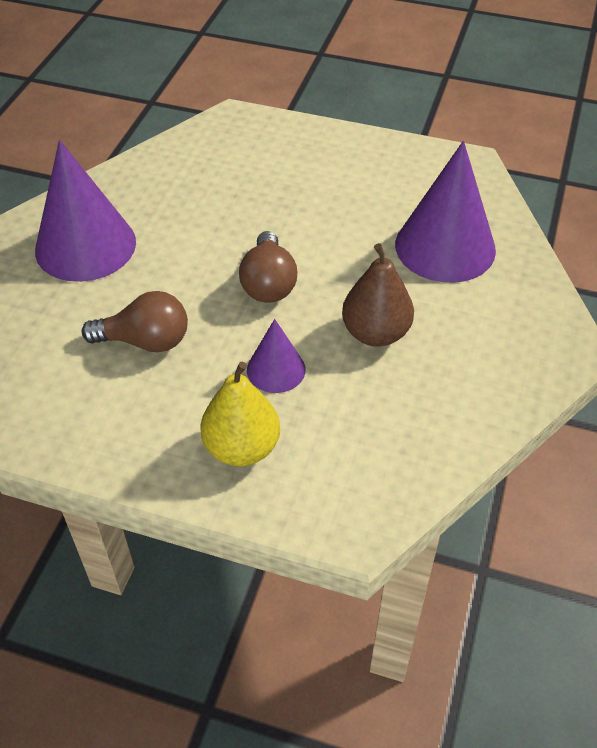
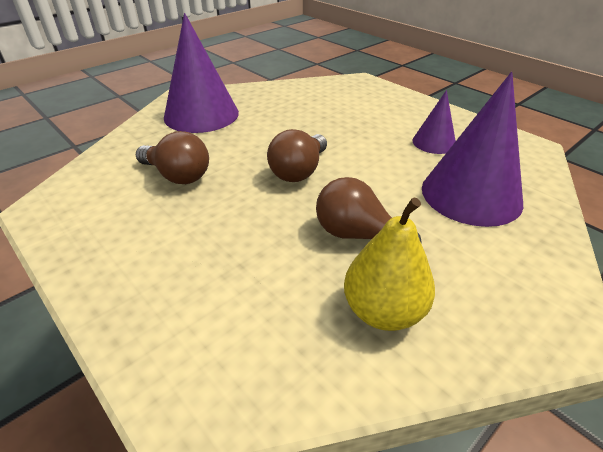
camera: 30 degrees right, 10 degrees down
yellow pear [201,362,280,466] -> yellow pear moved to [344,198,435,331]
purple cone [247,319,306,393] -> purple cone moved to [412,90,456,154]
brown pear [342,243,414,347] -> brown light bulb [316,177,422,244]

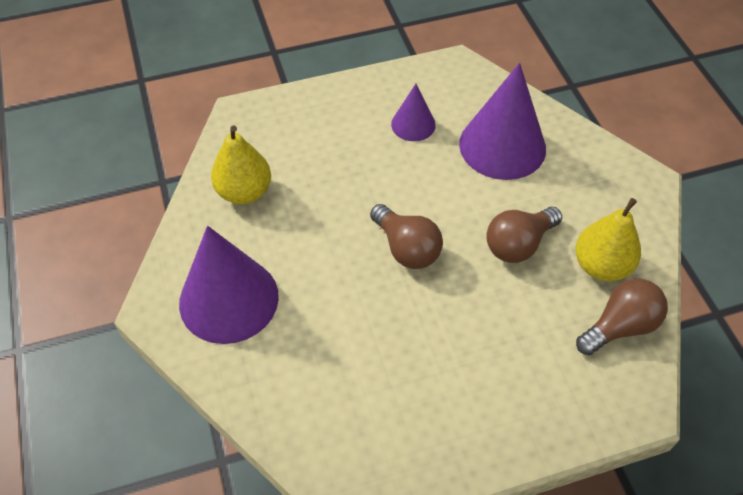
camera: 65 degrees left, 15 degrees up
brown light bulb [136,131,209,184] -> brown light bulb moved to [576,279,668,355]
none -> yellow pear [211,125,271,204]

